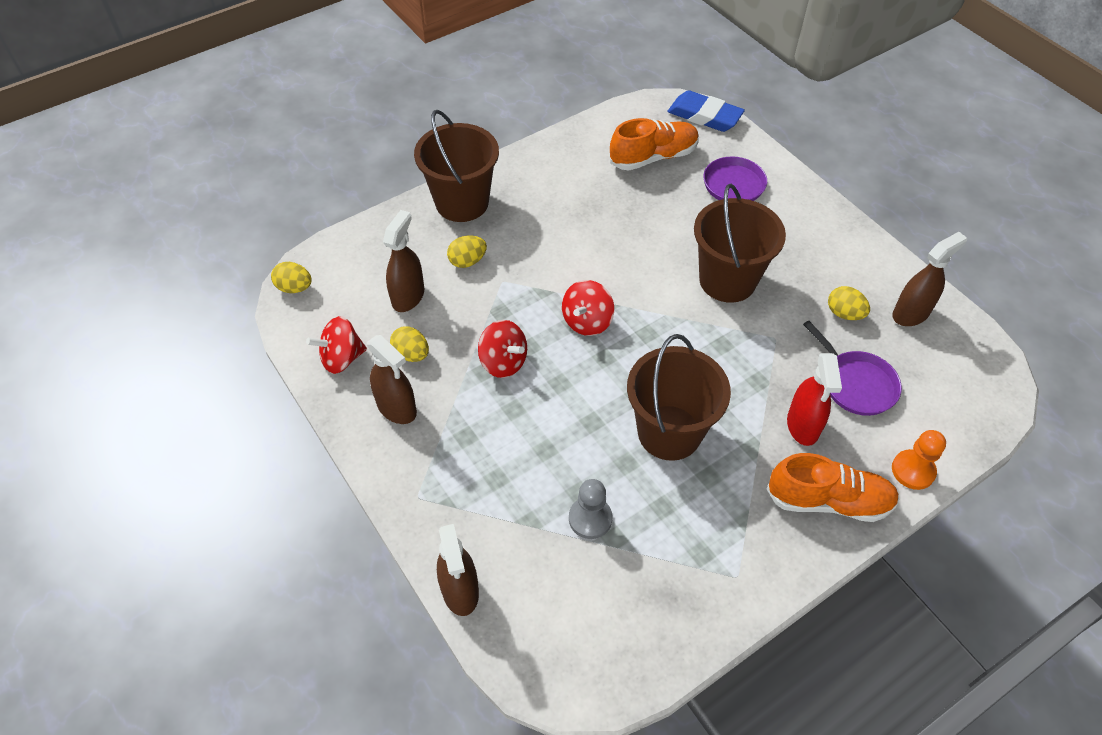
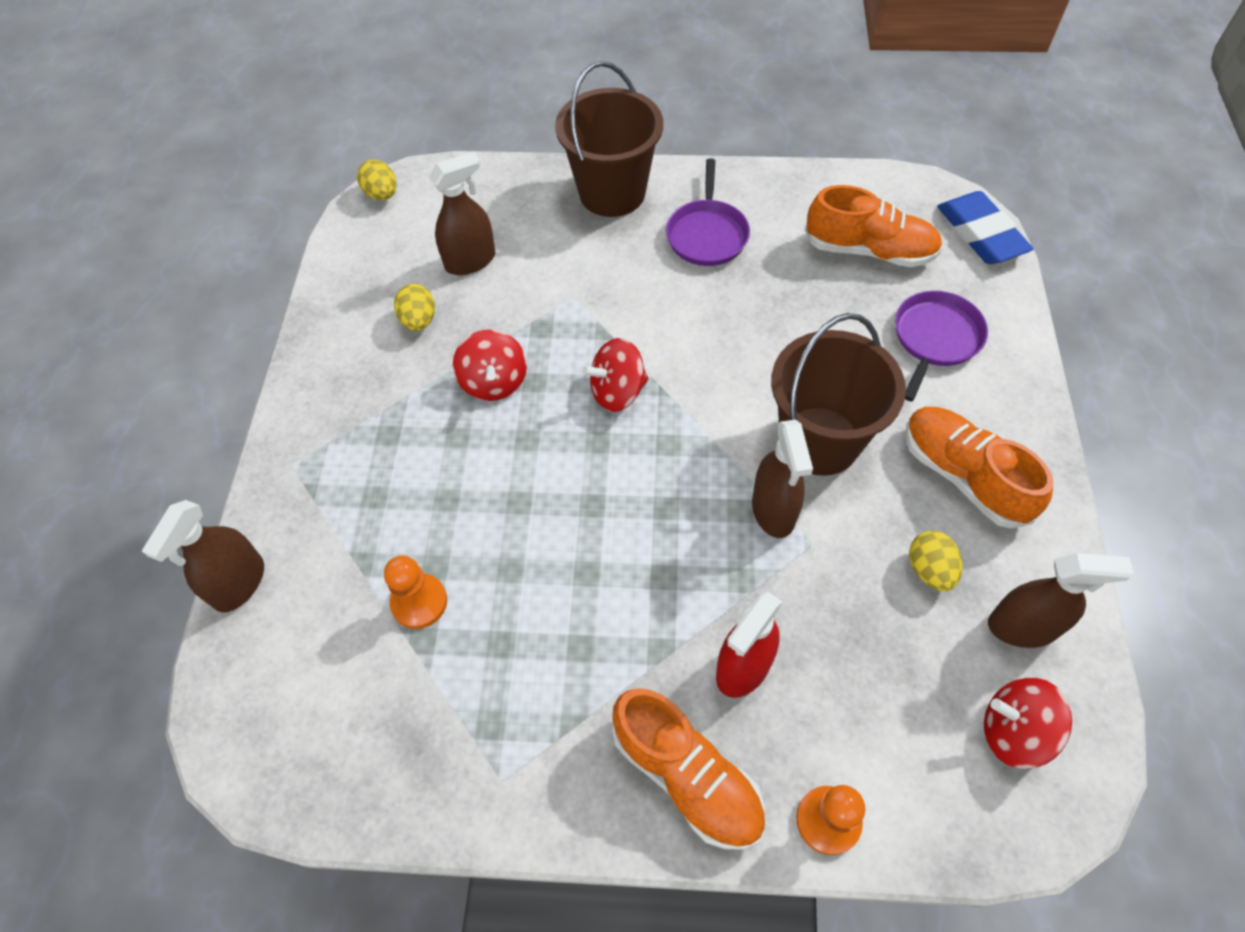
camera: 40 degrees right, 5 degrees up
red spinning top [306,316,367,374] -> red spinning top moved to [984,678,1072,769]
brown spray bottle [367,335,417,424] -> brown spray bottle moved to [752,420,813,538]
yellow egg [447,236,487,268] -> none
grey pawn [569,479,613,539] -> orange pawn [384,556,447,629]
brown bucket [627,334,731,461] -> none
purple pan [803,321,902,416] -> purple pan moved to [666,158,750,266]
none -> orange shoe [906,407,1053,529]

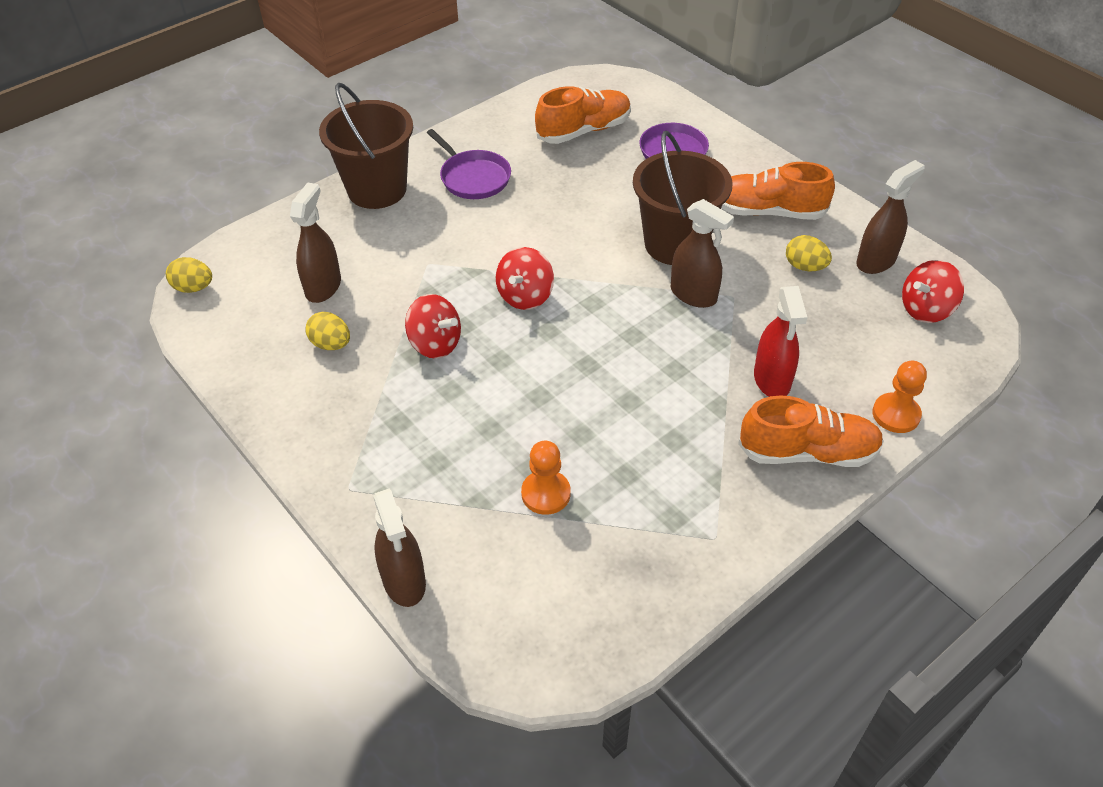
camera: 45 degrees left, 10 degrees down
blue eraser [937,191,1033,264] -> none

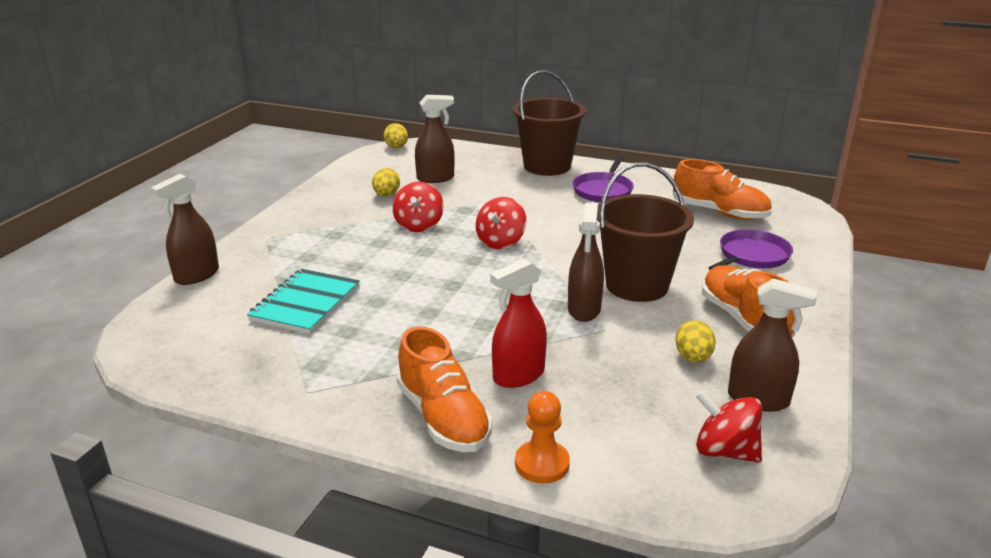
camera: 60 degrees right, 20 degrees down
red spinning top [496,247,554,310] -> red spinning top turned 60 degrees counterclockwise [476,197,527,249]
orange pawn [521,441,571,515] -> turquoise notebook [247,269,360,334]

